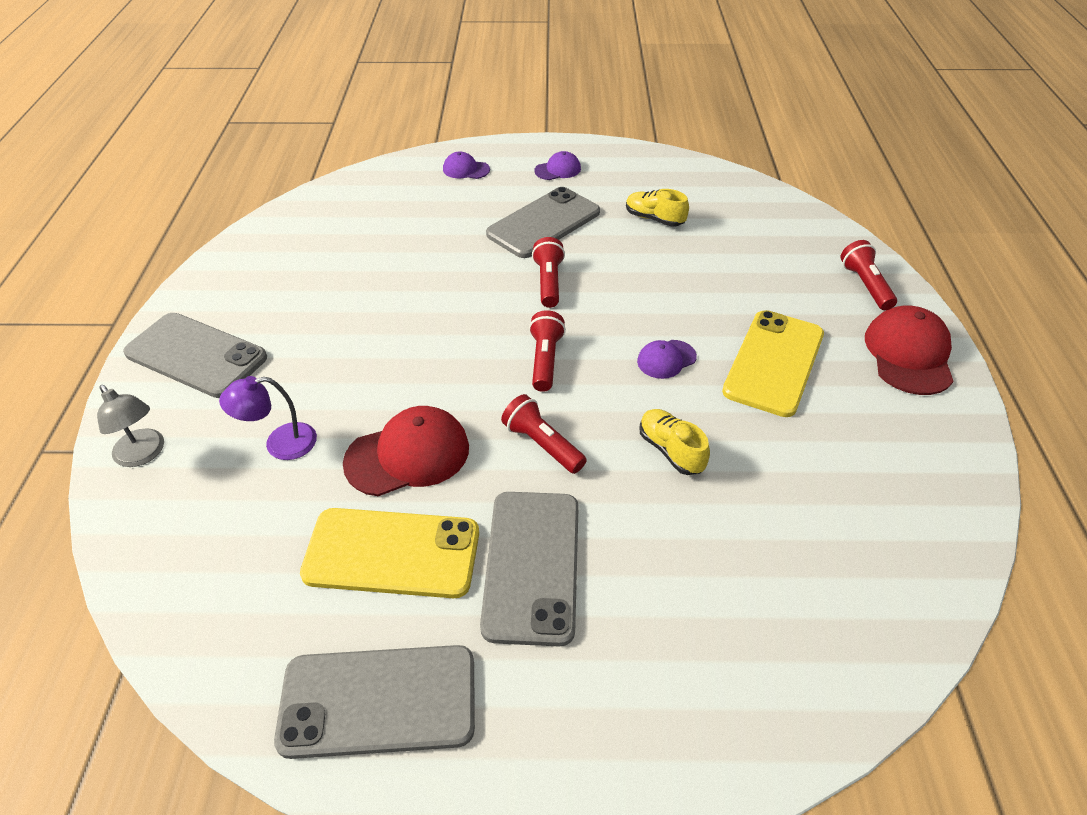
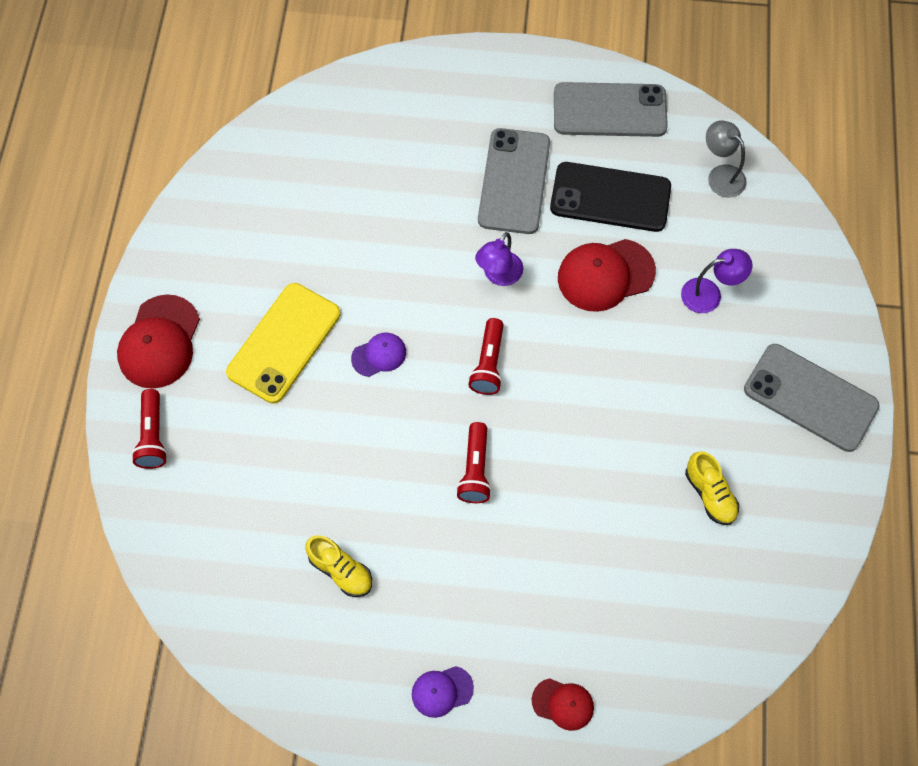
camera: 175 degrees left, 20 degrees up
grey lamp [97,385,164,467] -> grey lamp moved to [706,120,747,197]
yellow phone [300,508,479,598] -> black phone [550,162,671,232]
purple cap [443,151,490,179] -> red cap [532,678,594,731]
grey phone [486,187,600,258] -> none
red flashlight [501,394,587,474] -> purple lamp [475,232,524,286]
yellow shoe [639,409,710,475] -> yellow shoe moved to [685,451,739,525]

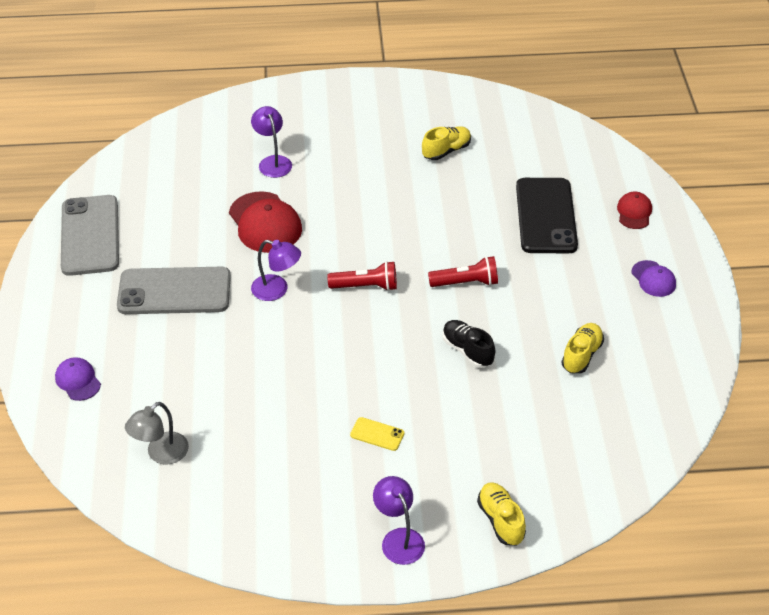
camera: 100 degrees left, 20 degrees down
red cap [117,295,200,389] -> purple lamp [373,476,425,565]
red flashlight [131,389,168,469] -> yellow shoe [477,482,526,545]
yellow phone [226,283,340,404] -> yellow phone [350,417,404,451], size x0.42
purple cap [351,333,406,377] -> purple cap moved to [55,357,101,401]
black phone [550,162,671,232] -> black phone moved to [516,178,578,253]
grey lamp [706,120,747,197] -> grey lamp moved to [125,402,189,465]
grey phone [744,344,880,452] -> none
none -> black shoe [442,320,495,368]

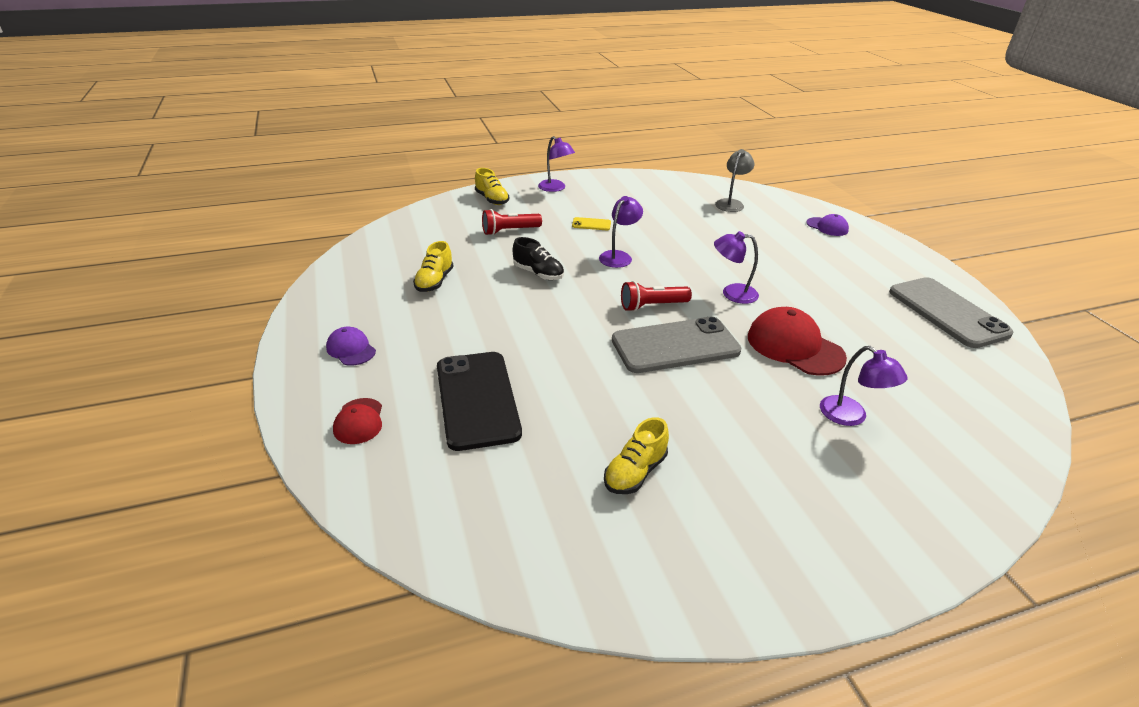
camera: 165 degrees right, 10 degrees down
grey phone [117,267,231,314] -> grey phone moved to [612,316,741,373]
red flashlight [428,256,498,287] -> red flashlight moved to [482,209,542,235]
none -> purple lamp [599,196,643,268]

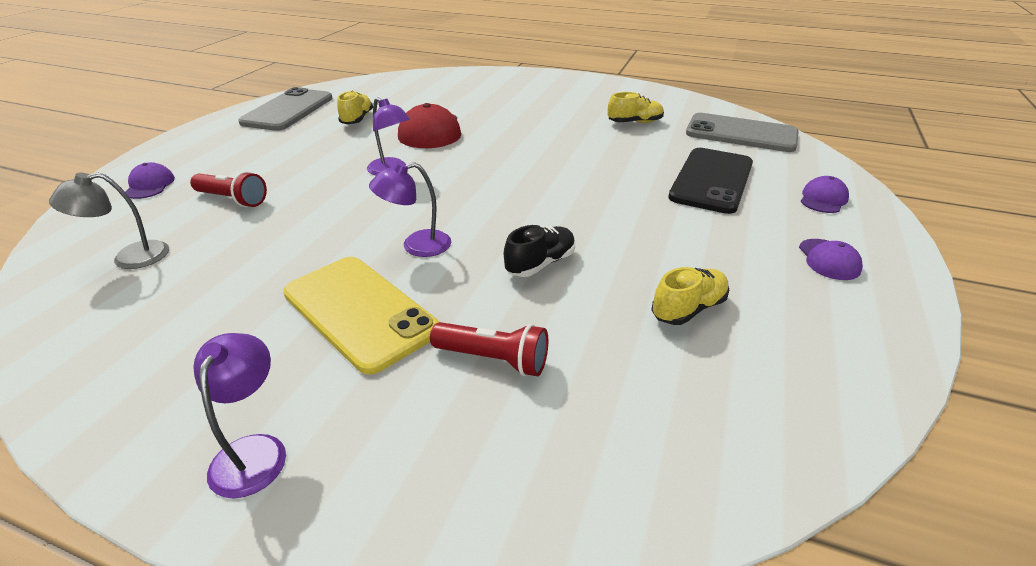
camera: 140 degrees left, 0 degrees up
red cap [333,398,382,444] -> purple cap [800,176,849,213]
yellow shoe [475,168,509,205] -> yellow shoe moved to [337,91,373,124]
black shoe [513,237,564,280] -> black shoe turned 60 degrees clockwise [504,225,575,277]
yellow phone [572,217,611,230] -> yellow phone [283,257,439,375], size x2.40
grey phone [612,316,741,373] -> grey phone moved to [686,113,799,152]
red flashlight [621,281,692,312] -> red flashlight moved to [190,171,267,207]
purple lamp [820,346,908,426] -> none

